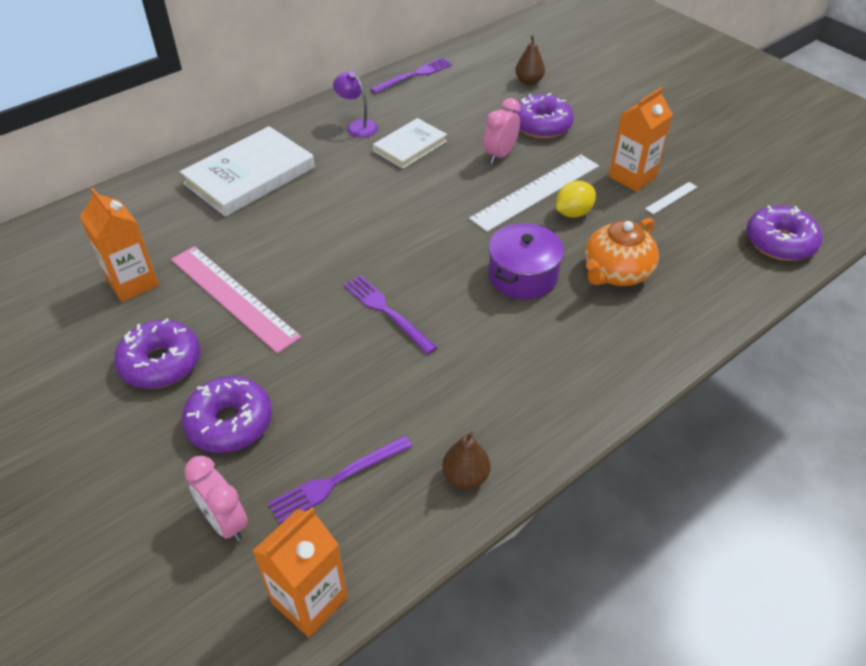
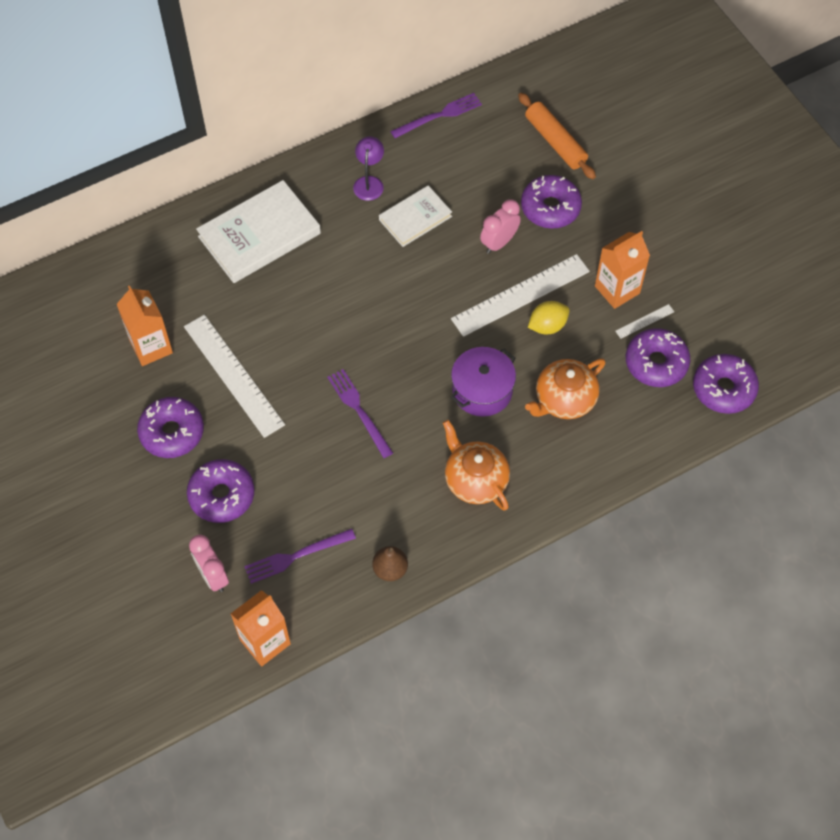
camera: 10 degrees right, 15 degrees up
pink ruler [171,246,301,354] -> white ruler [184,315,285,438]
purple lamp [333,71,378,137] -> purple lamp turned 45 degrees clockwise [353,137,384,201]
brown pear [515,35,545,85] -> orange rolling pin [518,93,596,179]
none -> orange teapot [443,420,510,511]
none -> purple donut [626,328,690,387]

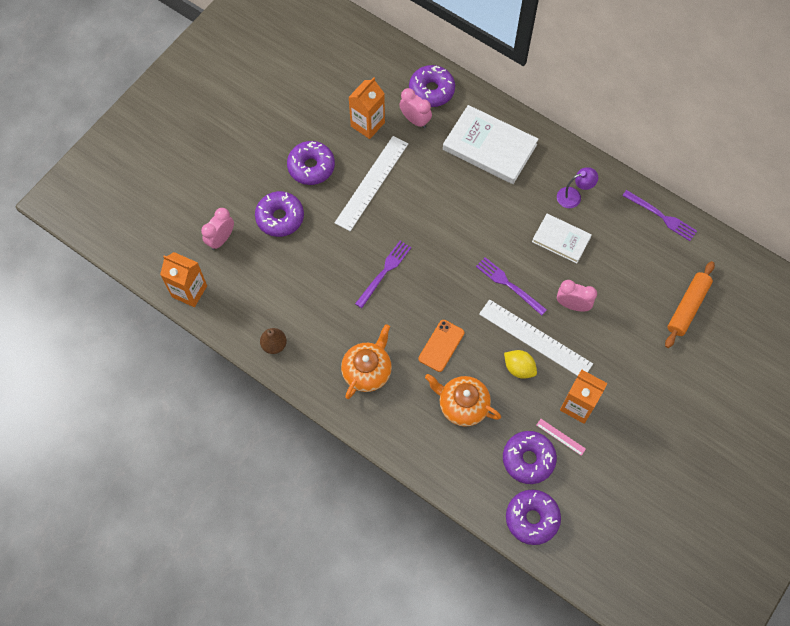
camera: 65 degrees right, 5 degrees up
purple fork [244,528,356,584] -> purple fork moved to [476,257,547,316]
purple pot [451,347,516,417] -> orange phone [418,320,464,372]
purple donut [521,175,582,229] -> purple donut moved to [409,65,455,107]
white ruler [615,304,674,339] -> pink ruler [537,419,586,456]
none -> pink clock [399,88,432,128]

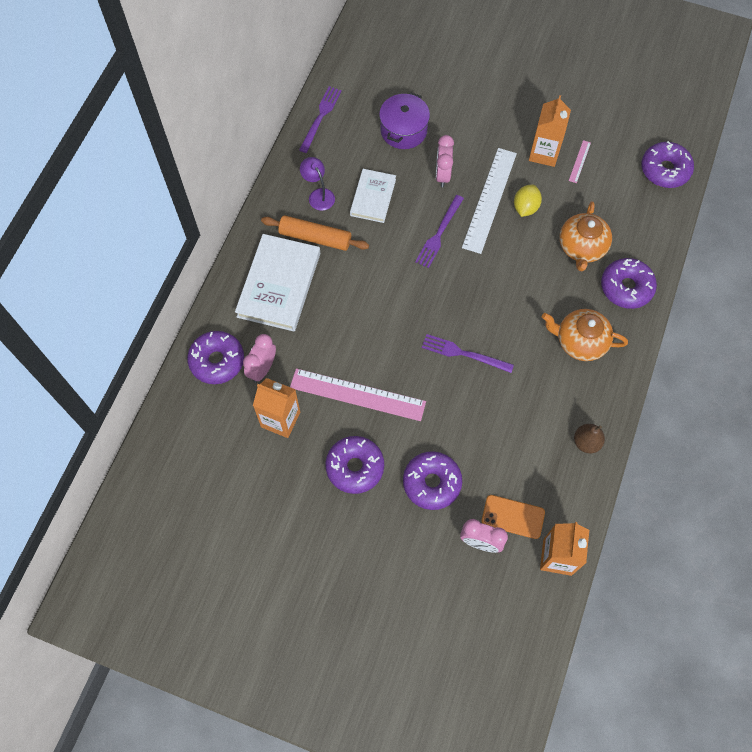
camera: 105 degrees left, 0 degrees up
white ruler [334,136,408,231] -> pink ruler [290,368,426,421]
orange phone [418,320,464,372] -> orange phone moved to [482,495,545,539]
purple donut [503,431,557,484] -> purple donut moved to [601,258,657,309]
orange rolling pin [665,261,715,348] -> orange rolling pin moved to [261,215,369,251]
none -> purple pot [379,92,430,149]

